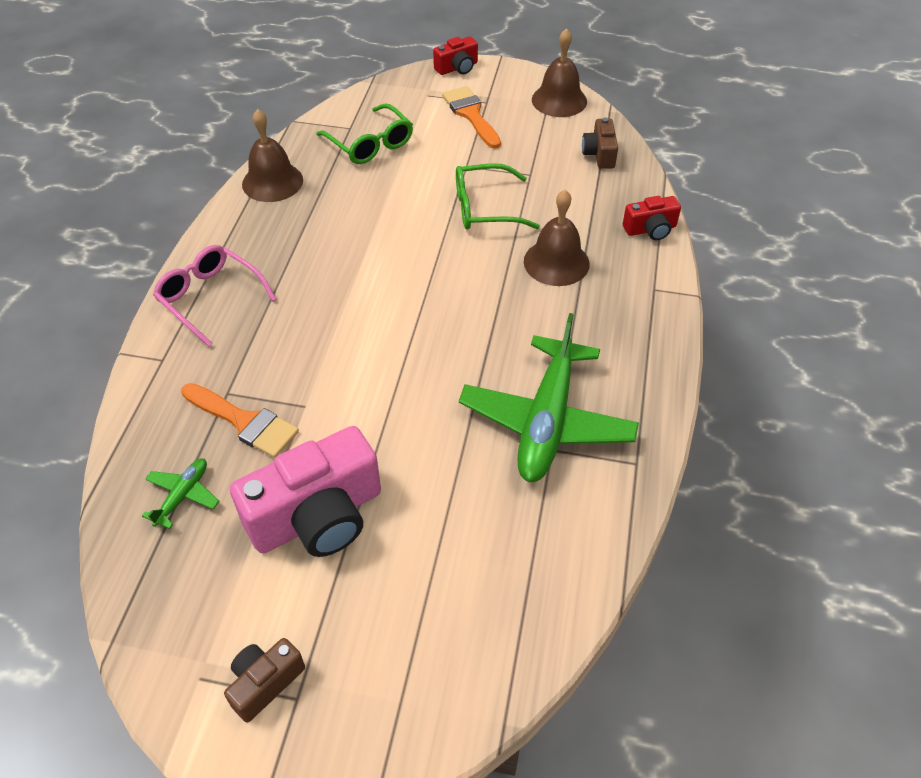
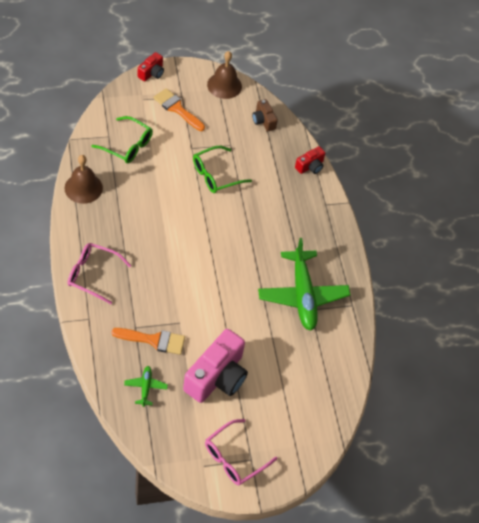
camera: 30 degrees left, 5 degrees up
brown camera [224,638,305,722] -> pink glasses [205,419,277,485]
brown bell [524,190,590,286] -> none

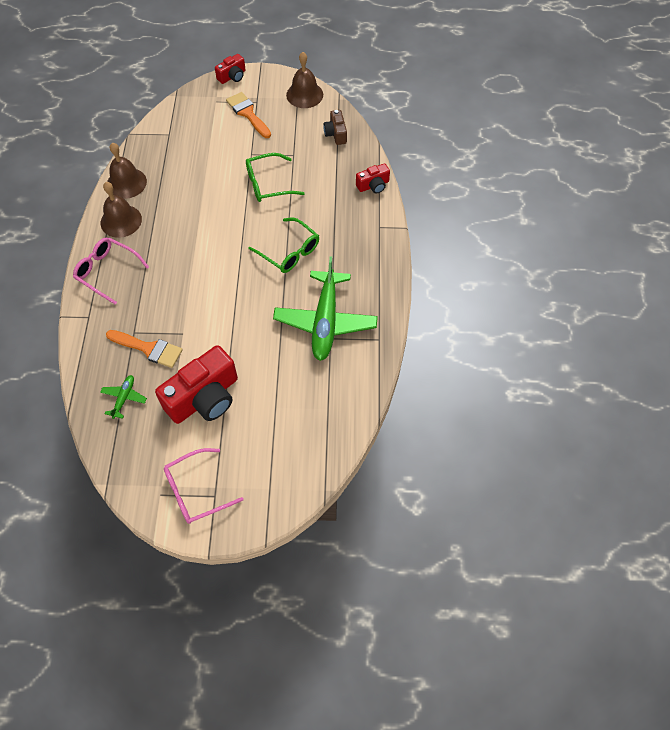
camera: 20 degrees right, 5 degrees up
green glasses [91,116,153,163] -> green glasses moved to [248,218,319,273]
pink camera [183,329,248,403] -> red camera [155,345,238,424]
none -> brown bell [101,182,142,238]

